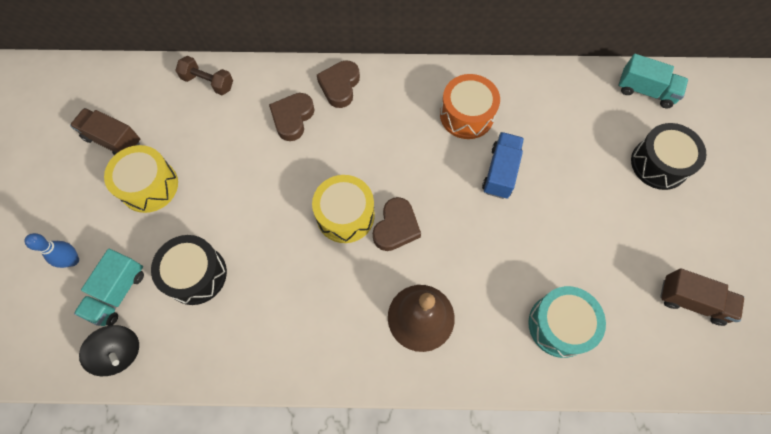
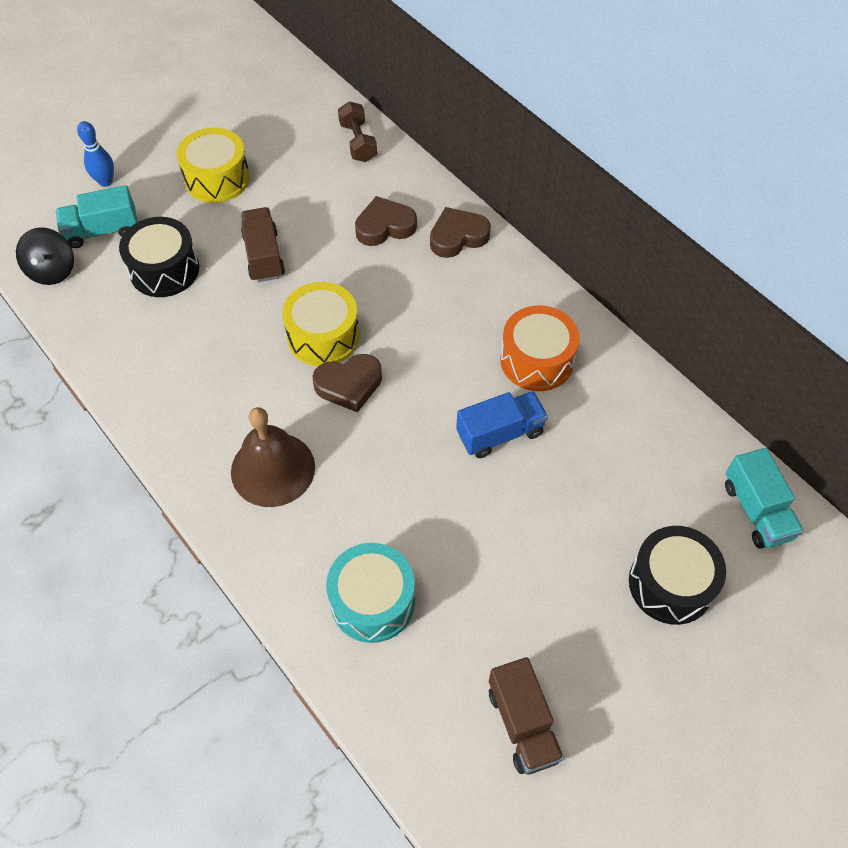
camera: 50 degrees right, 10 degrees down
brown truck [70,108,140,155] -> brown truck moved to [241,207,285,282]

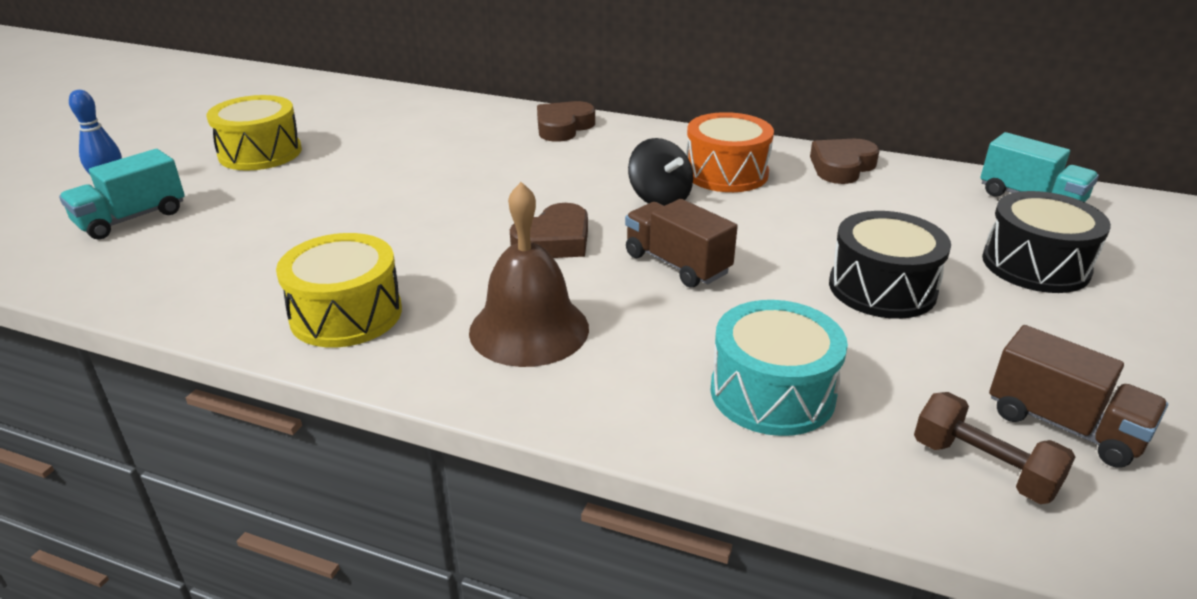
camera: 30 degrees left, 25 degrees down
black spinning top [16,227,74,285] -> black spinning top moved to [628,138,693,206]
black drum [119,217,199,297] -> black drum moved to [829,211,951,319]
brown truck [241,207,285,282] -> brown truck moved to [625,199,738,288]
yellow drum [282,282,360,366] -> yellow drum moved to [276,233,402,348]
brown dumbbell [338,101,377,162] -> brown dumbbell moved to [914,392,1075,504]
brown heart [355,196,417,246] -> brown heart moved to [810,139,880,184]
blue truck [456,391,548,458] -> none

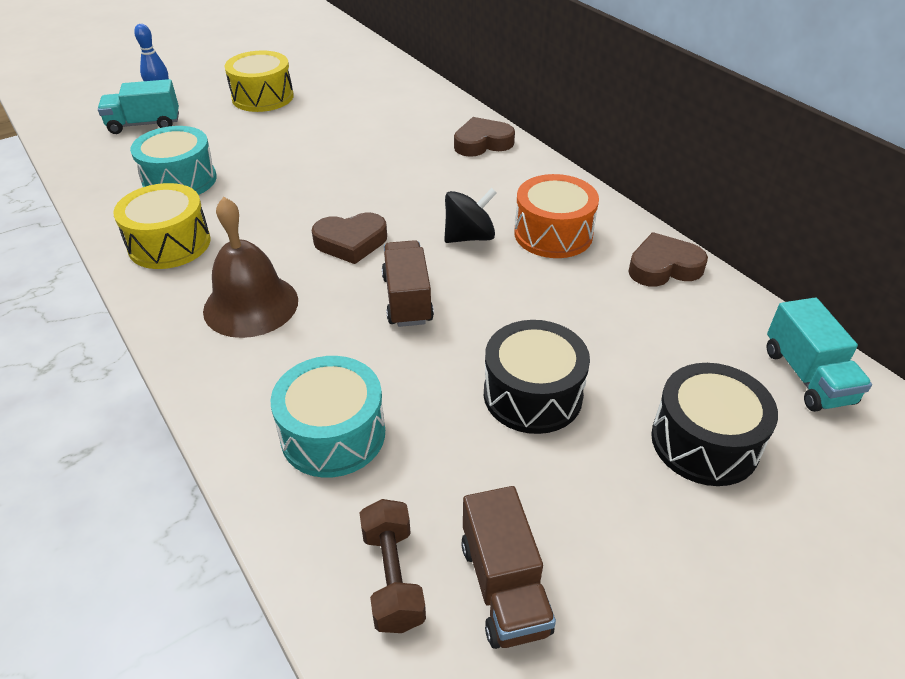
camera: 35 degrees right, 10 degrees up
black spinning top [628,138,693,206] -> black spinning top turned 120 degrees counterclockwise [444,188,497,243]
none -> turquoise drum [130,126,217,195]

